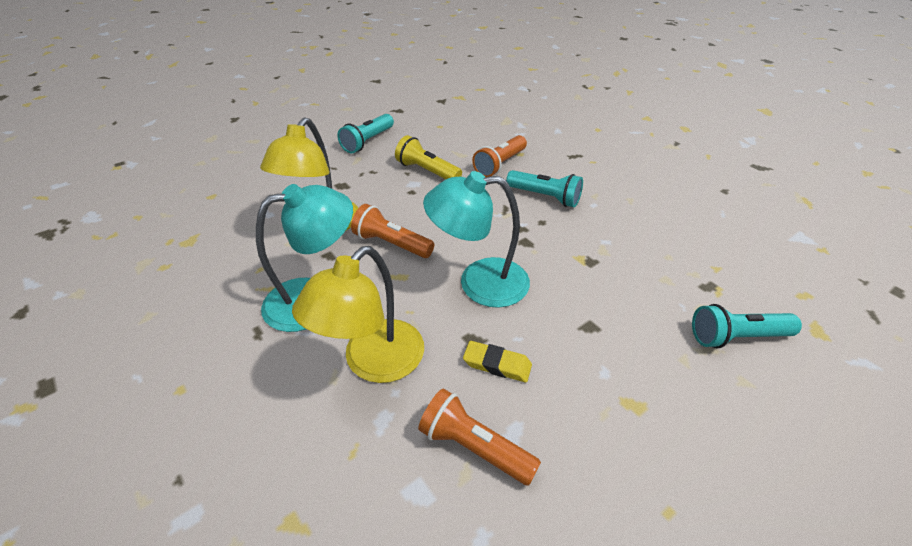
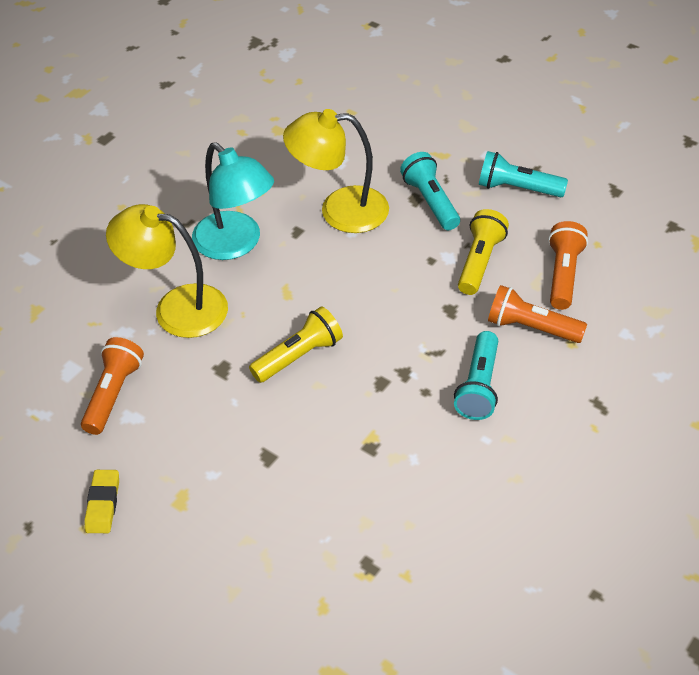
camera: 75 degrees right, 5 degrees up
orange flashlight [351,204,434,258] -> orange flashlight moved to [548,221,588,310]
turquoise lamp [423,171,530,308] -> yellow flashlight [249,307,343,383]
yellow eraser [463,341,532,382] -> yellow eraser moved to [84,470,119,533]
turquoise flashlight [692,304,802,348] -> turquoise flashlight moved to [400,152,460,230]

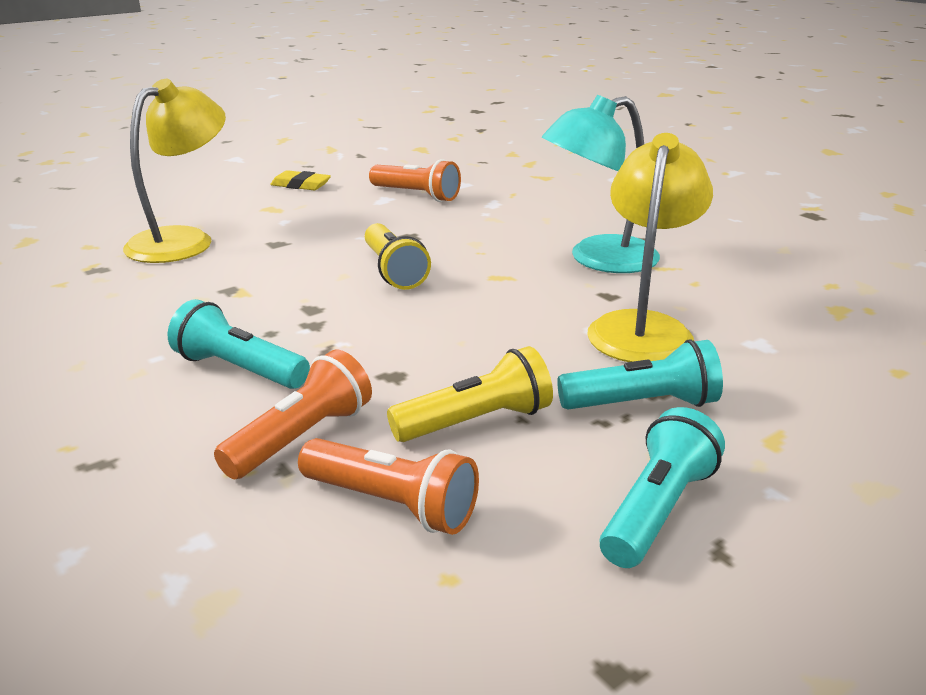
camera: 105 degrees right, 20 degrees down
yellow lamp [106,204,228,338] -> yellow lamp moved to [123,79,226,263]
yellow flashlight [458,209,509,295] -> yellow flashlight turned 60 degrees counterclockwise [387,346,553,442]

